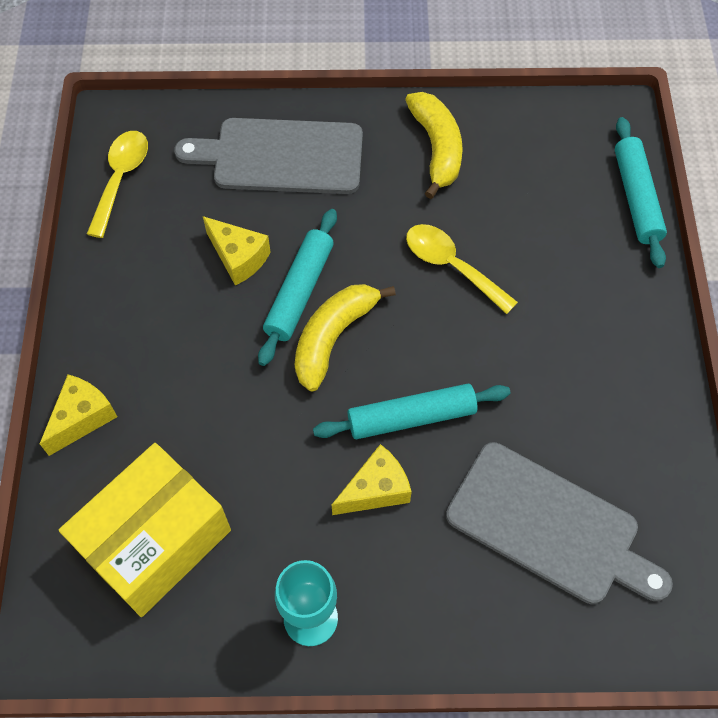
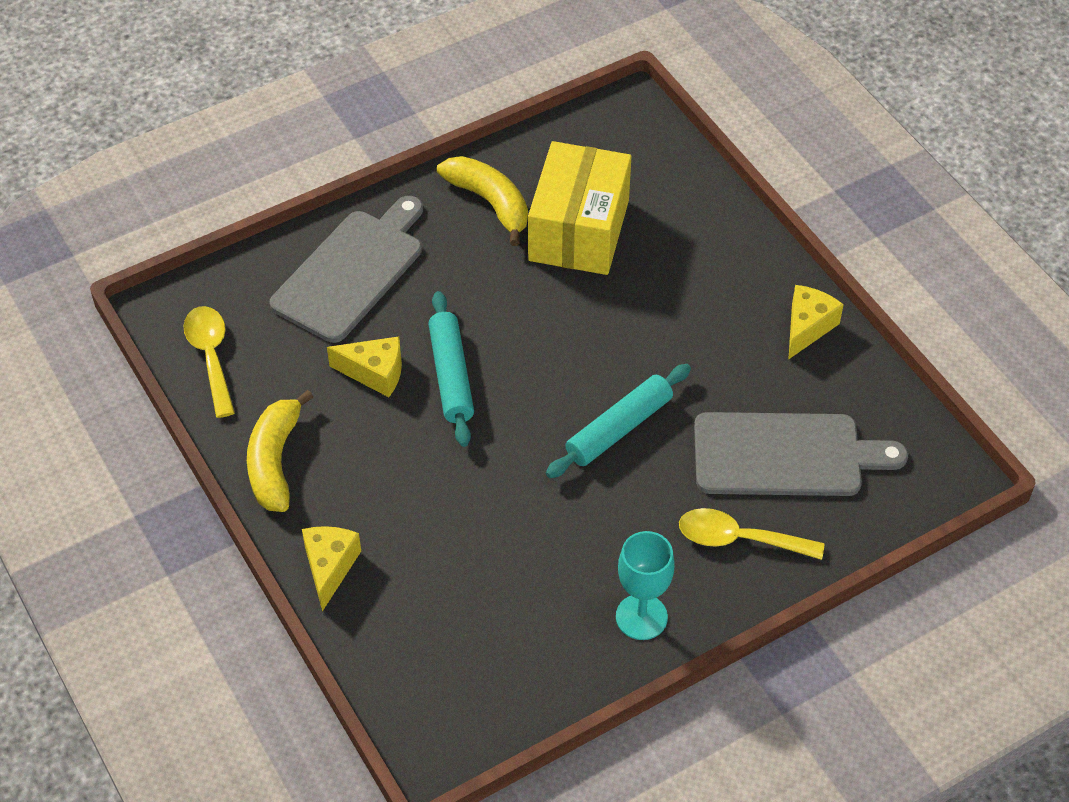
camera: 30 degrees left, 10 degrees down
yellow box [59,443,231,617] -> yellow box moved to [528,141,632,275]
grey cutting board [174,118,363,194] -> grey cutting board turned 150 degrees clockwise [270,196,423,343]
yellow banana [295,284,396,392] -> yellow banana moved to [247,390,313,512]
yellow cheese [332,444,412,515] -> yellow cheese moved to [788,285,844,360]
yellow spoon [406,224,518,314] -> yellow spoon moved to [679,508,824,560]
turquoise rolling pin [615,117,667,268] -> none

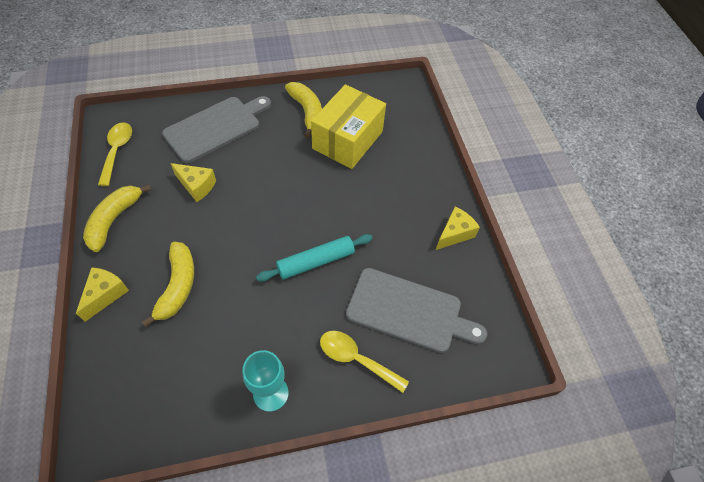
camera: 15 degrees right, 5 degrees up
turquoise rolling pin [428,291,474,447] -> none
none -> yellow banana [142,242,194,327]

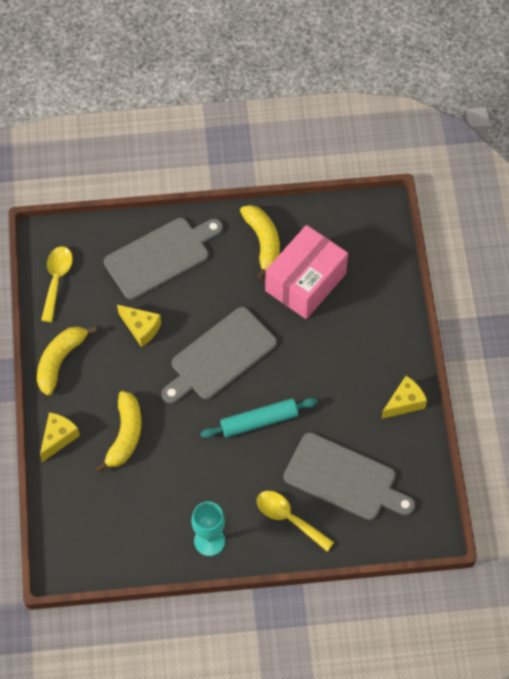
camera: 10 degrees right, 5 degrees up
yellow box [311,84,386,169] -> pink box [265,225,348,319]
none -> grey cutting board [162,307,277,404]

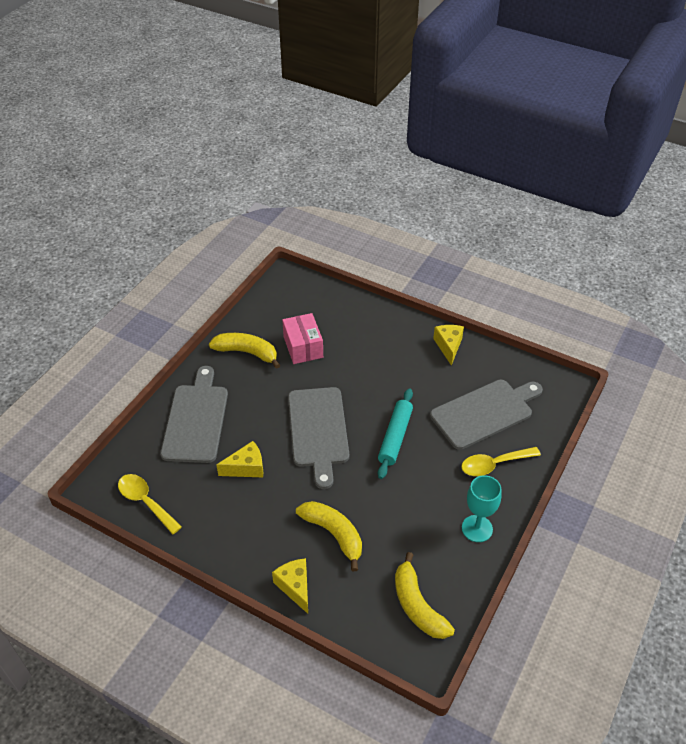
camera: 55 degrees left, 15 degrees down
yellow banana [37,326,97,396] -> yellow banana moved to [395,552,455,639]
pink box [265,225,348,319] -> pink box [282,313,323,364], size x0.66

